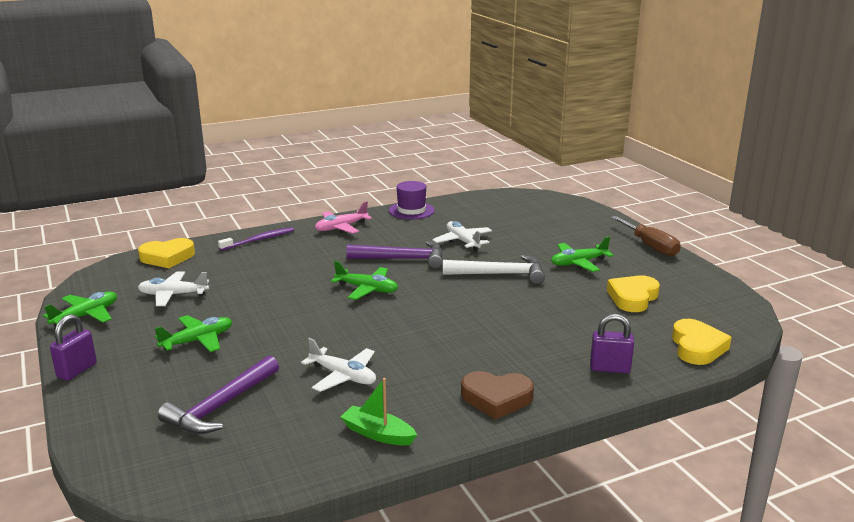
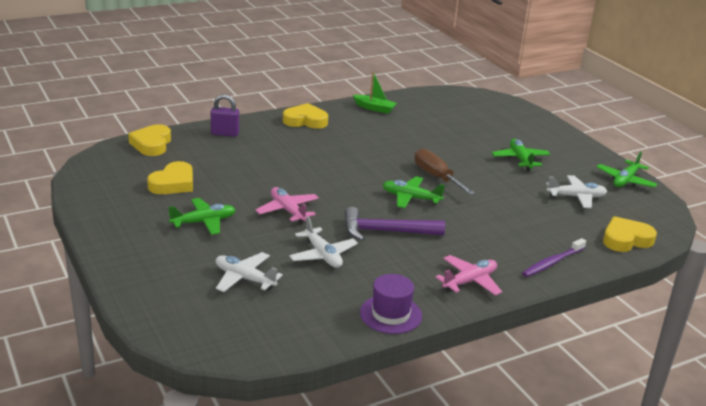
camera: 175 degrees right, 5 degrees up
purple padlock [50,314,97,381] -> none
green plane [155,315,232,352] -> green plane turned 120 degrees clockwise [492,139,550,171]
purple hammer [158,355,279,434] -> none
white plane [301,338,376,392] -> white plane moved to [216,252,283,292]
white hammer [443,255,545,284] -> pink plane [255,187,319,224]
brown heart [461,371,534,420] -> yellow heart [283,103,328,129]
brown screwdriver [611,216,681,256] -> brown screwdriver moved to [415,148,475,195]

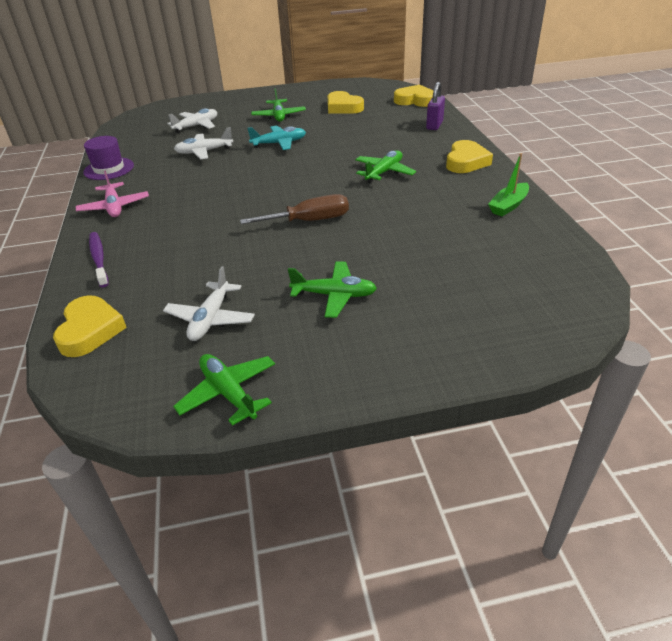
camera: 110 degrees right, 10 degrees up
pink plane [255,187,319,224] -> turquoise plane [247,126,306,150]
purple hammer [345,207,445,241] -> none
green plane [383,176,445,208] -> green plane moved to [355,150,416,183]

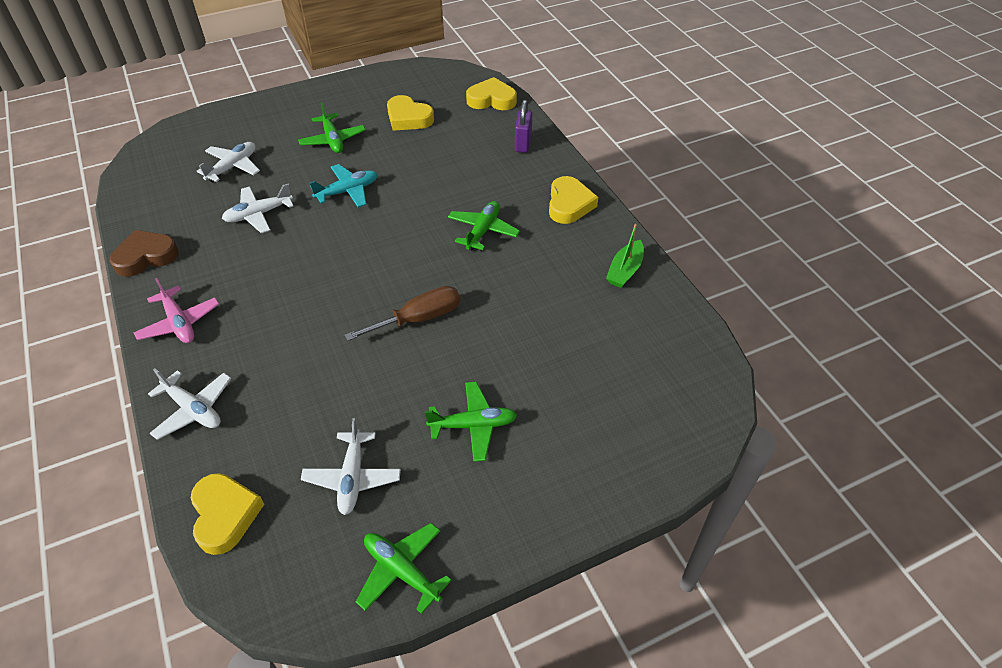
camera: 15 degrees left, 10 degrees up
purple hat [83,136,134,180] -> brown heart [110,230,179,277]
purple toothbrush [89,232,109,288] -> white plane [148,368,232,440]

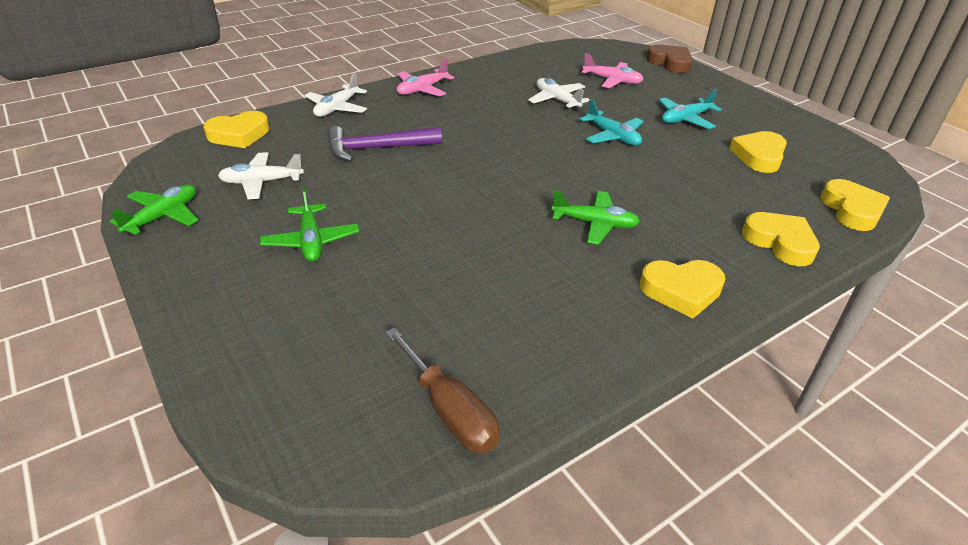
camera: 80 degrees right, 10 degrees down
brown heart [110,230,179,277] -> brown heart moved to [647,45,693,73]
white plane [197,142,260,182] -> pink plane [582,53,644,88]
green plane [298,102,365,153] -> turquoise plane [659,89,722,129]
brown screwdriver [344,286,460,341] -> brown screwdriver moved to [385,327,500,453]
purple padlock [515,100,532,153] -> yellow heart [742,212,820,266]
green boat [606,224,644,288] -> none
none -> purple hammer [327,126,442,162]

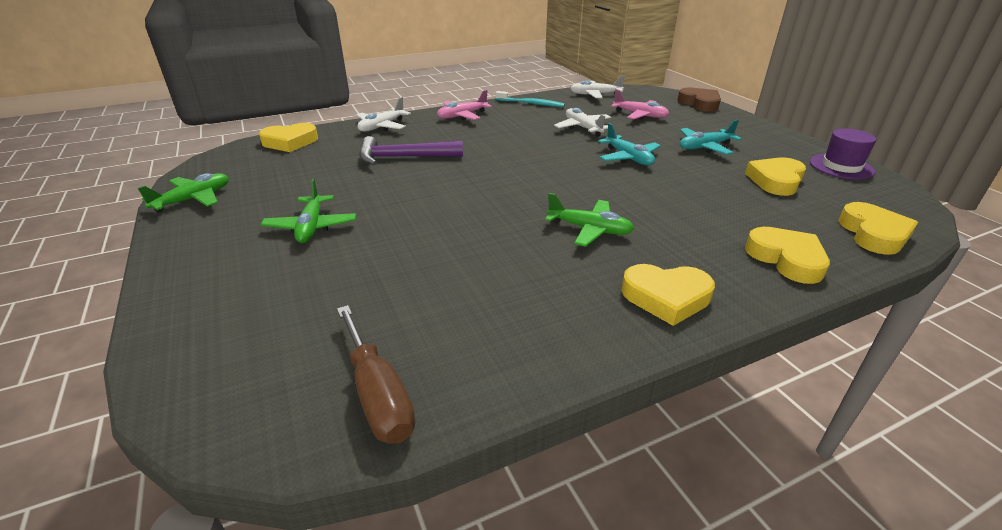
camera: 10 degrees right, 5 degrees down
white plane [218,152,304,199] -> white plane moved to [570,76,625,98]
none -> turquoise toothbrush [496,91,565,107]
none -> purple hat [810,128,876,180]

